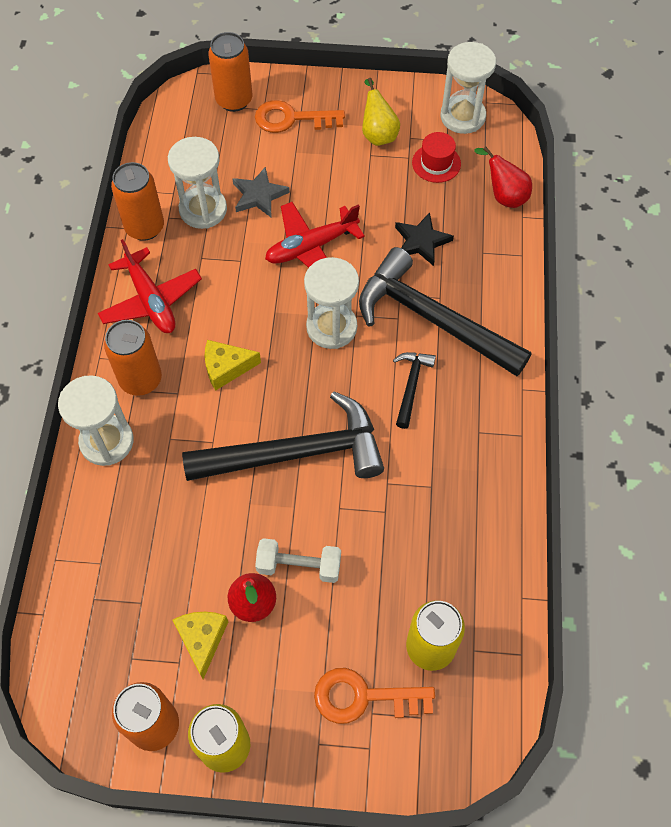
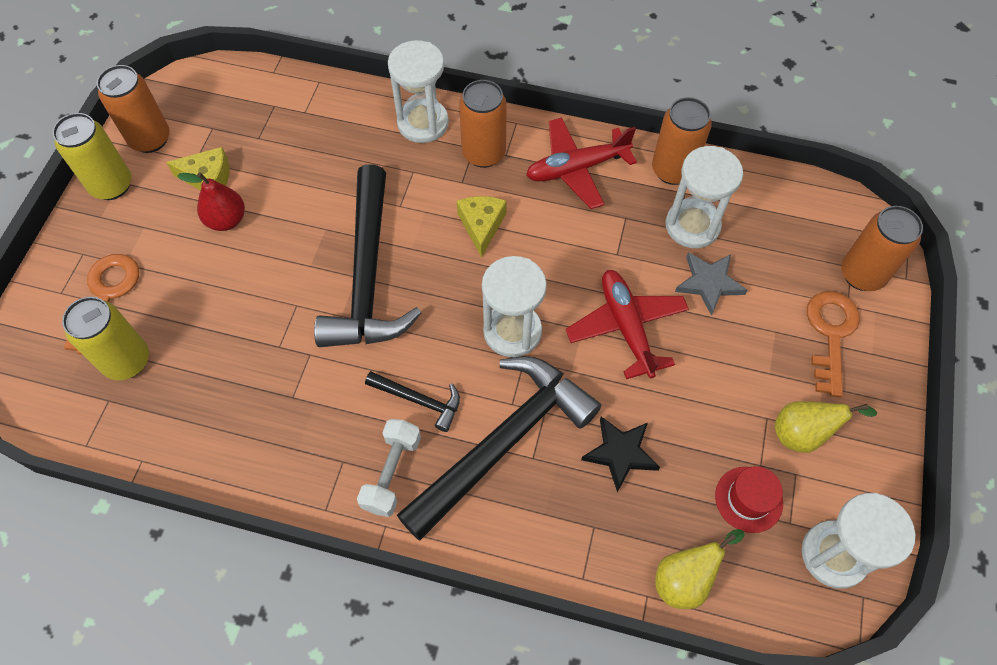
camera: 100 degrees right, 0 degrees up
white dumbbell [255,538,341,583] -> white dumbbell moved to [357,419,421,517]
red pear [474,147,532,208] -> yellow pear [655,529,744,609]

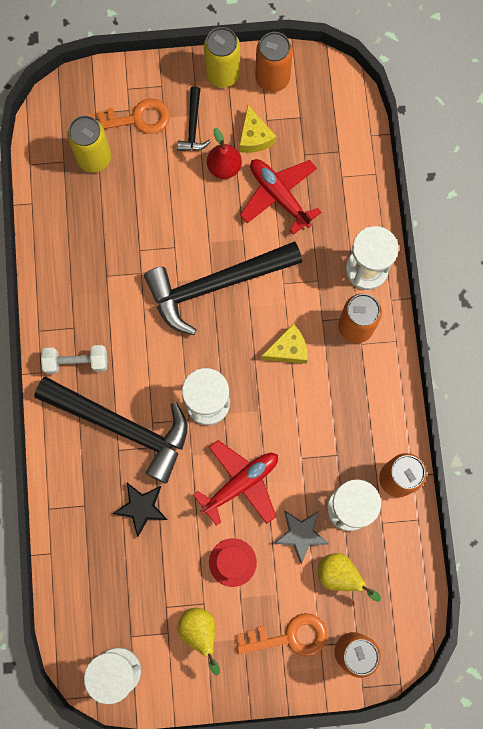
camera: 70 degrees right, 15 degrees up
black hammer [365,371,460,432] -> black hammer moved to [177,86,211,151]
red plane [526,117,637,209] -> red plane moved to [240,159,321,235]
yellow pear [655,529,744,609] -> yellow pear moved to [318,553,381,602]
red hat [715,466,783,533] -> red hat moved to [209,538,257,587]

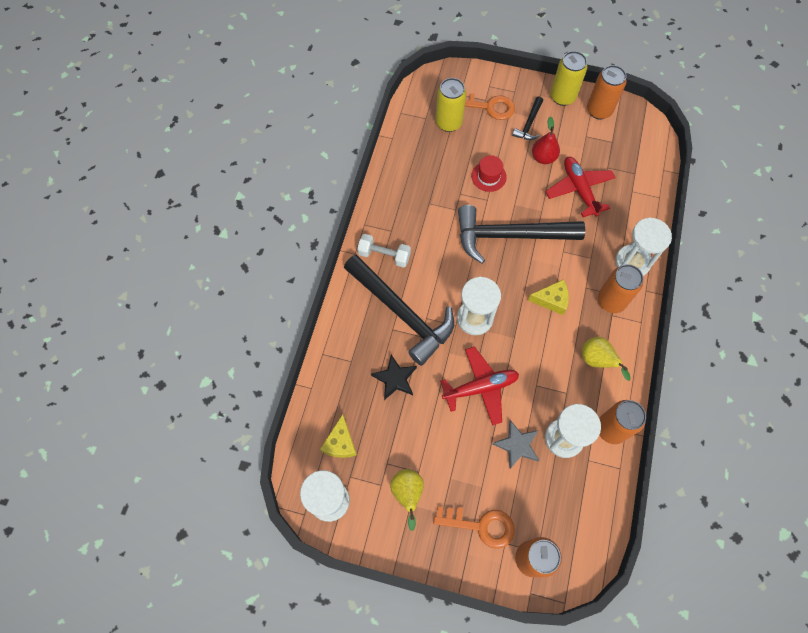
camera: 20 degrees right, 10 degrees down
red hat [209,538,257,587] -> red hat moved to [471,155,507,192]
yellow cheese [239,105,276,153] -> yellow cheese moved to [320,414,357,458]
yellow pear [318,553,381,602] -> yellow pear moved to [582,337,631,381]

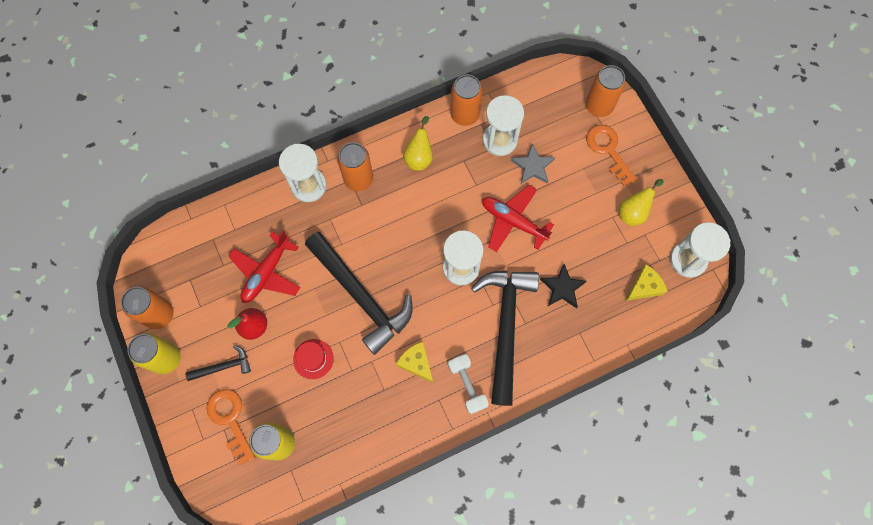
camera: 130 degrees left, 5 degrees up
yellow cheese [528,279,569,315] -> yellow cheese moved to [396,342,433,383]

